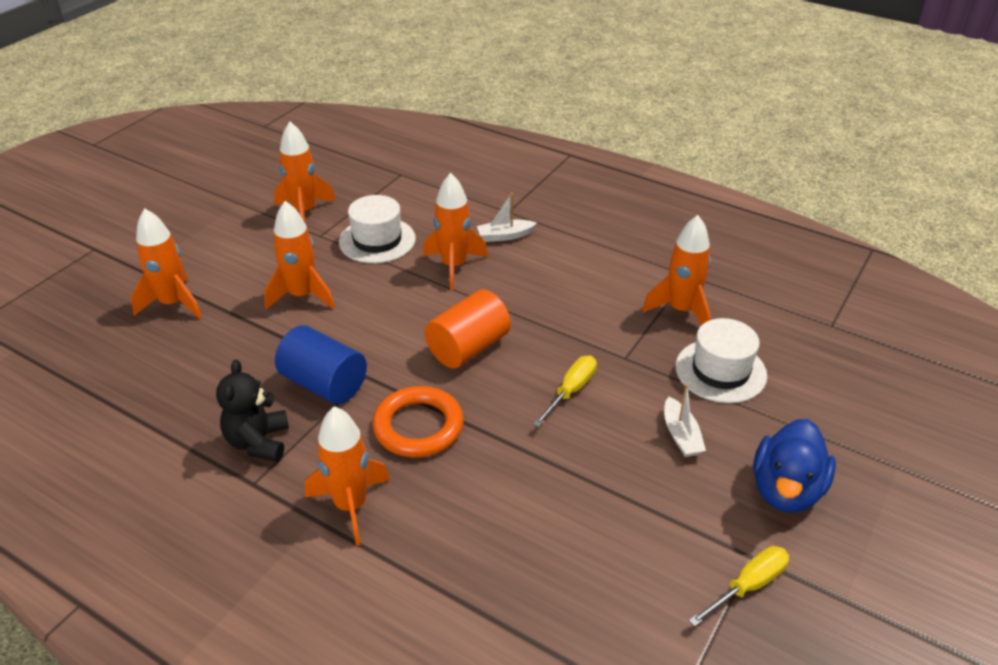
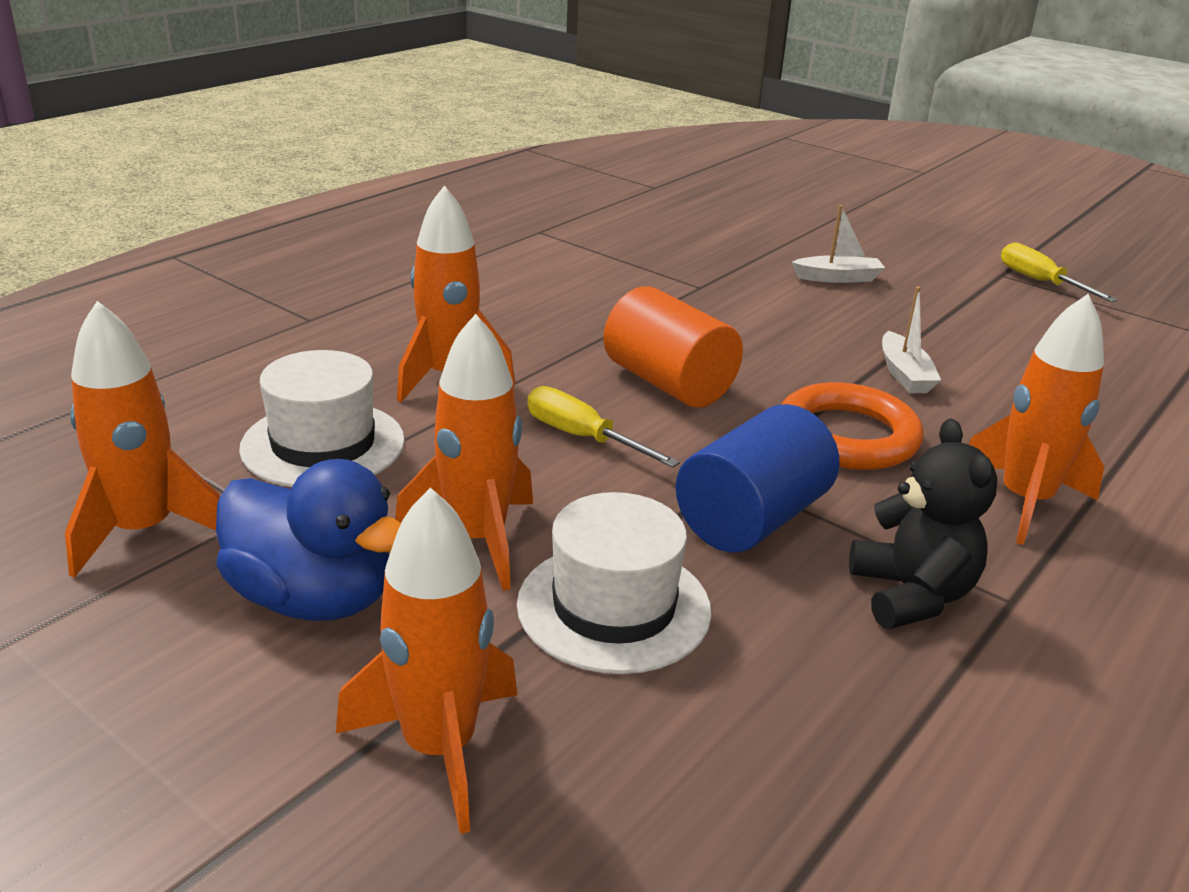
camera: 85 degrees left, 10 degrees down
black teddy bear [216,360,289,462] -> black teddy bear turned 105 degrees counterclockwise [849,419,997,629]
white boat [477,193,537,242] -> white boat moved to [882,286,941,393]
yellow screwdriver [533,356,597,427] -> yellow screwdriver moved to [528,386,680,468]
orange rocket [642,215,711,325] -> none
white hat [676,318,767,403] -> white hat moved to [517,492,712,674]
blue duck [753,419,836,513] -> blue duck moved to [216,459,401,621]

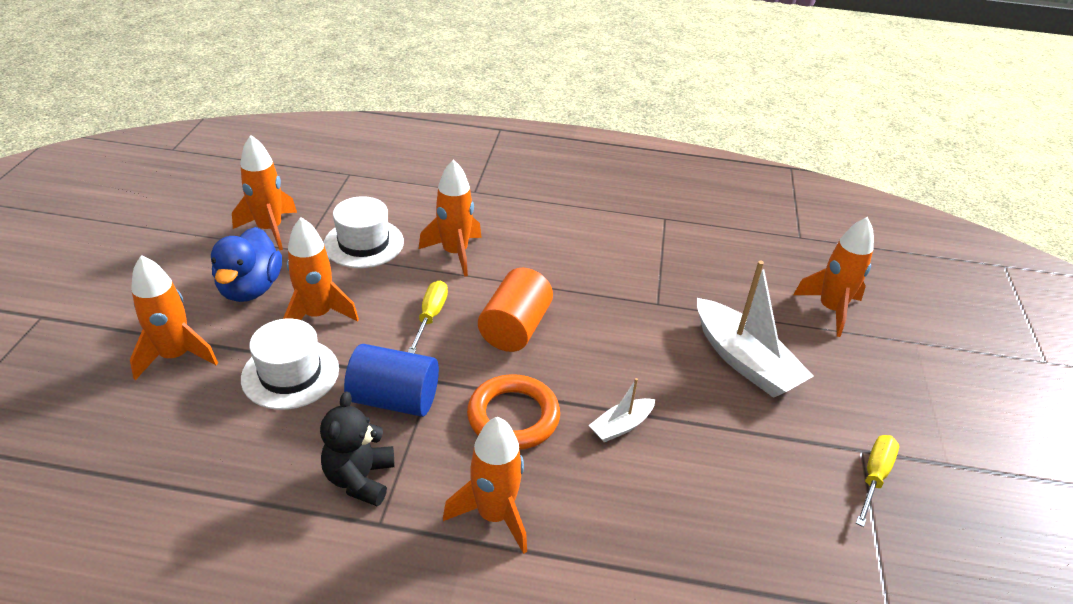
camera: 60 degrees right, 10 degrees up
white boat [792,205,885,283] -> white boat [697,261,814,398], size x1.99
black teddy bear [849,419,997,629] -> black teddy bear turned 135 degrees clockwise [320,392,395,506]
none -> orange rocket [793,217,874,337]

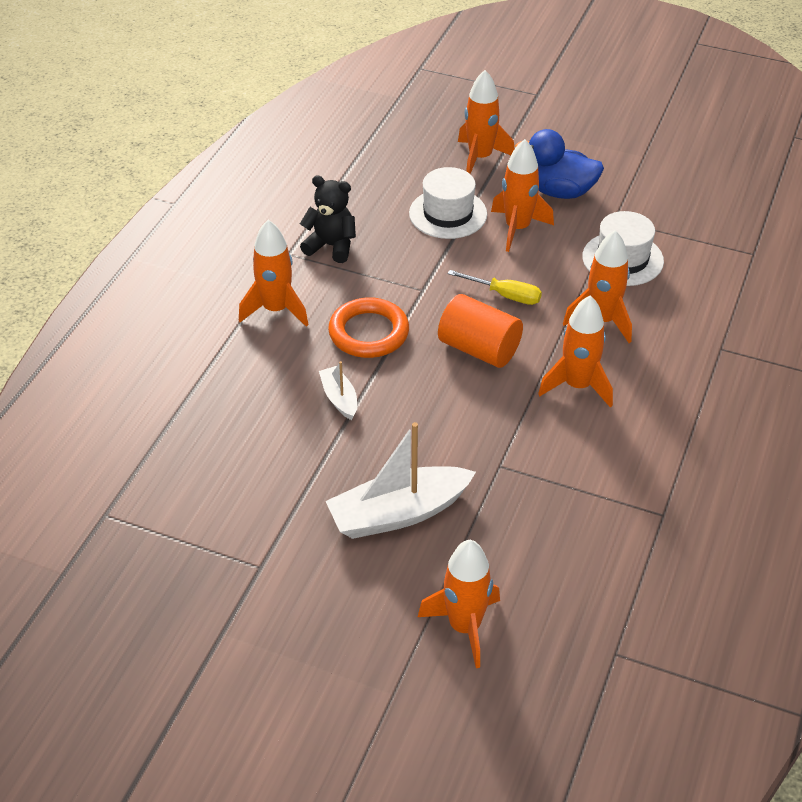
camera: 105 degrees right, 5 degrees up
orange rocket [232,135,297,250] -> orange rocket moved to [538,296,613,408]
blue cylinder [344,344,439,417] -> none
yellow screwdriver [856,435,899,527] -> none

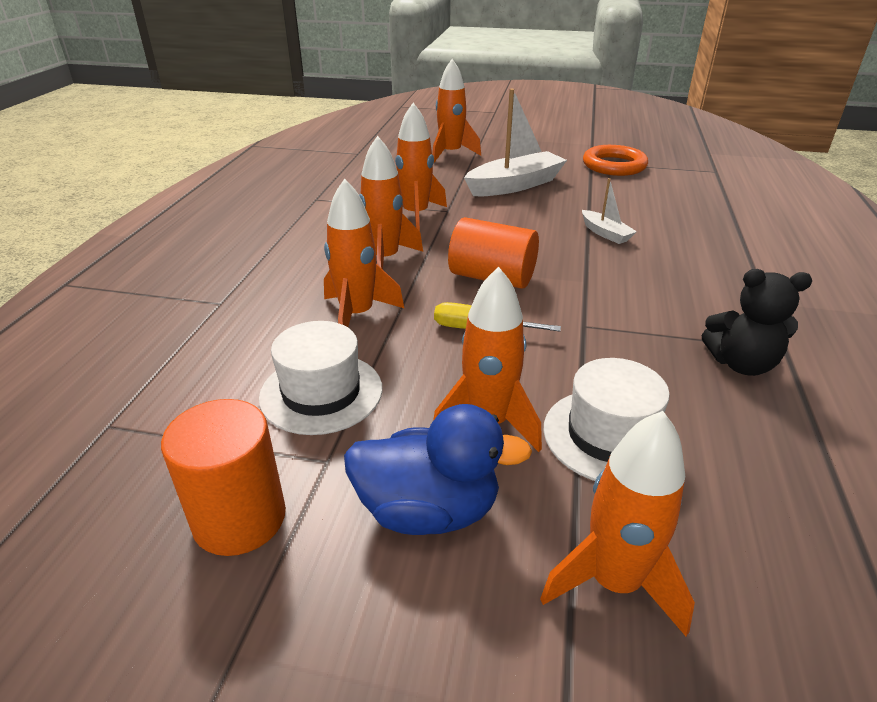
camera: 170 degrees right, 10 degrees down
orange rocket [239,220,309,327] -> orange rocket moved to [395,103,447,231]
orange ring [328,297,409,358] -> orange ring moved to [583,145,648,176]
none -> orange cylinder [161,399,286,556]

